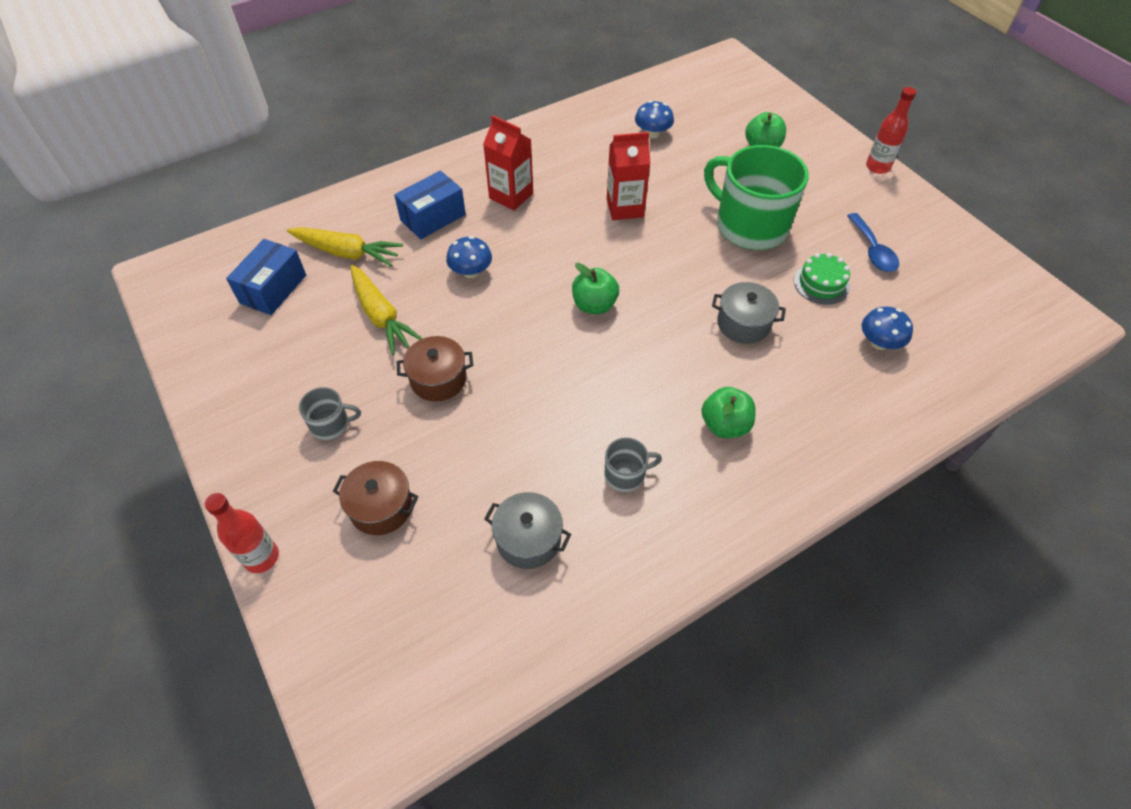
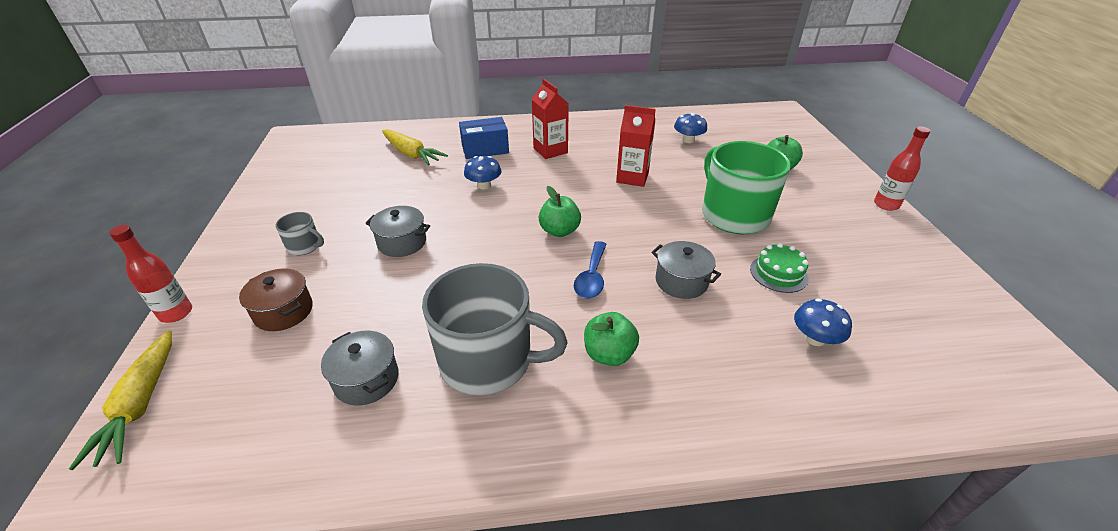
camera: 25 degrees right, 15 degrees down
blue box [226,239,306,315] -> none
yellow carrot [351,265,423,355] -> yellow carrot moved to [69,330,172,470]
brown pot [397,336,473,401] -> grey pot [365,206,430,257]
grey mug [604,437,662,492] -> grey mug [422,263,568,396], size x2.27
blue spoon [847,213,899,272] -> blue spoon moved to [574,241,607,298]

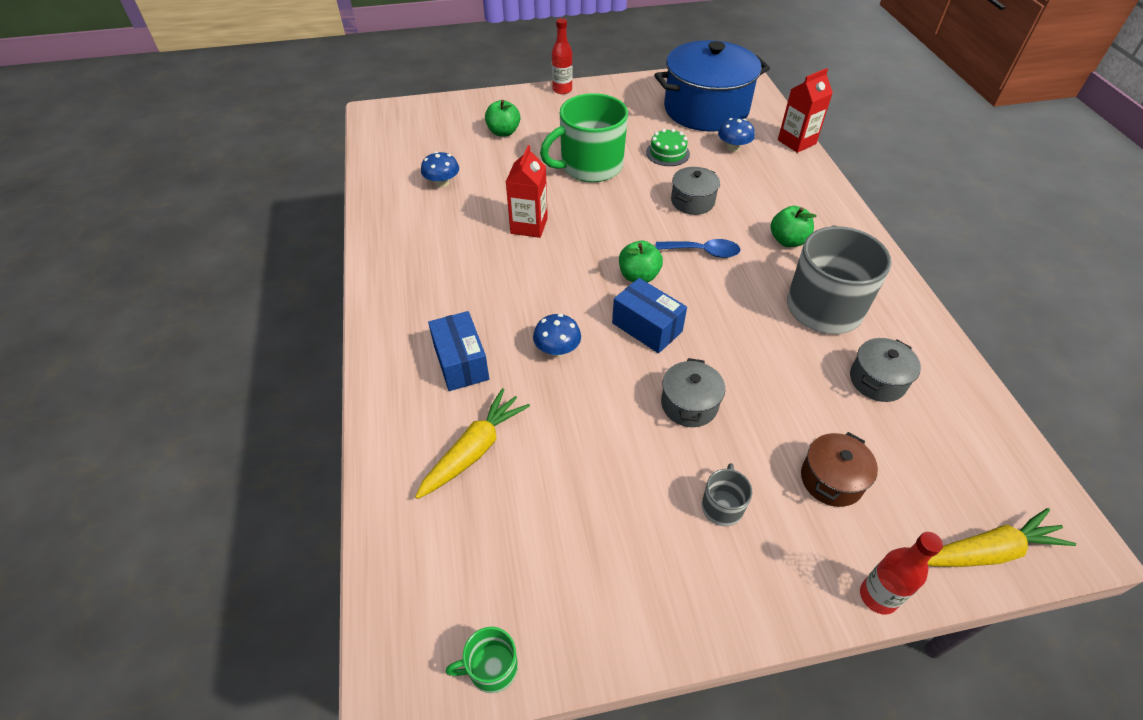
camera: 95 degrees left, 10 degrees up
red carton [532,79,569,159] -> red carton moved to [778,68,833,153]
none -> green mug [446,627,518,693]
none -> blue box [612,278,687,353]
none -> blue pot [654,40,770,131]

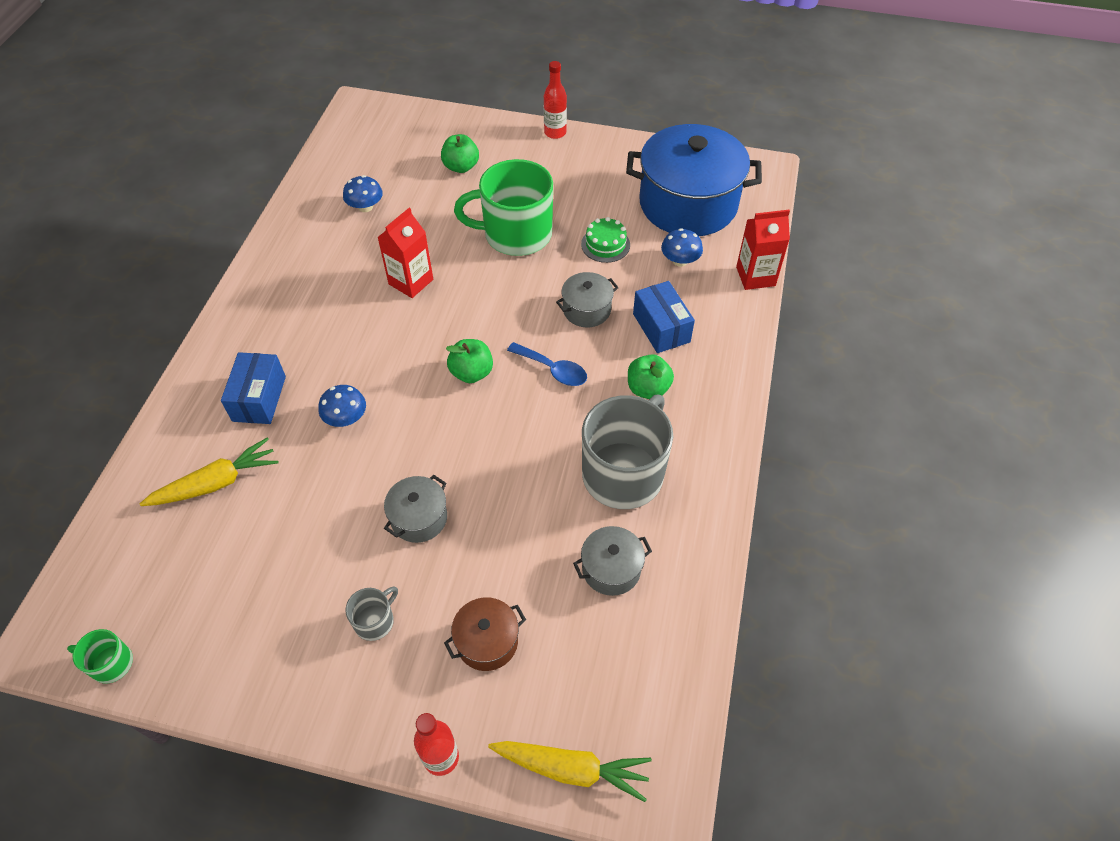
camera: 25 degrees right, 5 degrees up
blue box [612,278,687,353] -> blue box moved to [633,281,695,353]

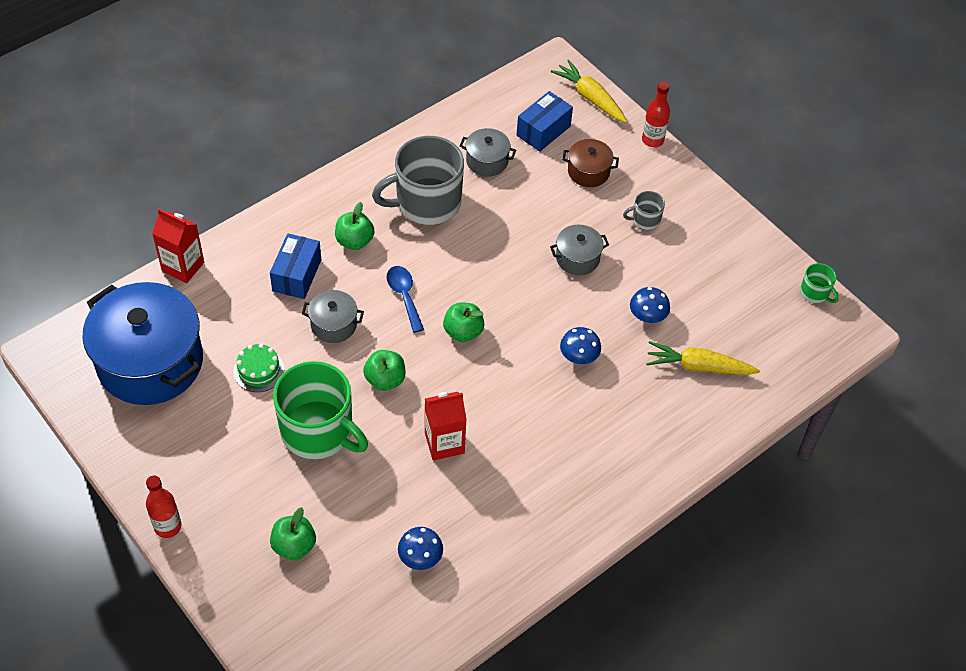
camera: 145 degrees left, 0 degrees up
blue box [221,352,286,424] -> blue box moved to [517,91,573,152]
blue mushroom [661,228,703,267] -> blue mushroom moved to [630,287,670,323]
none -> green apple [363,350,406,391]

